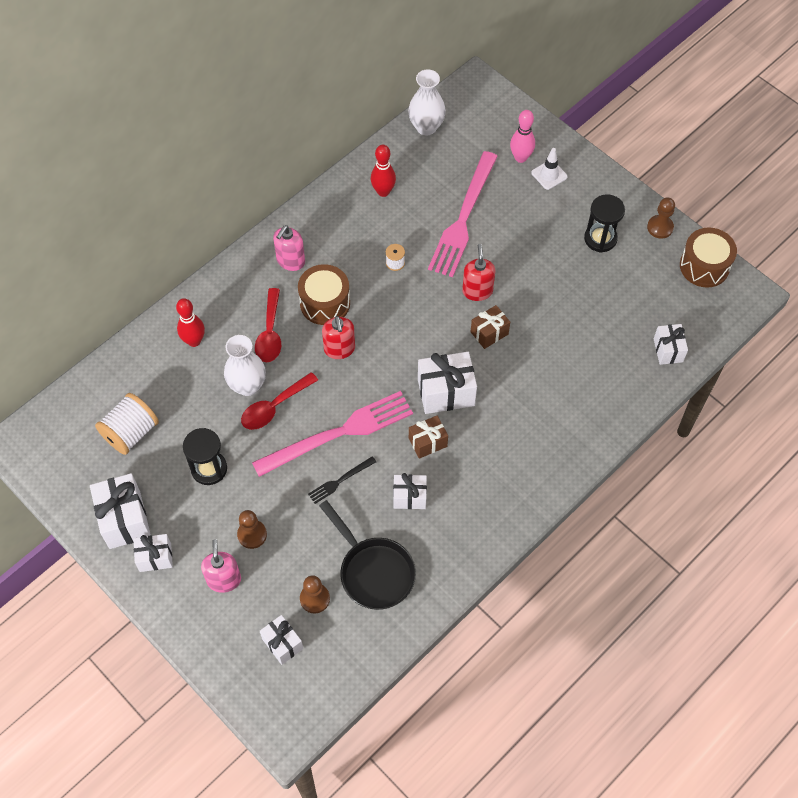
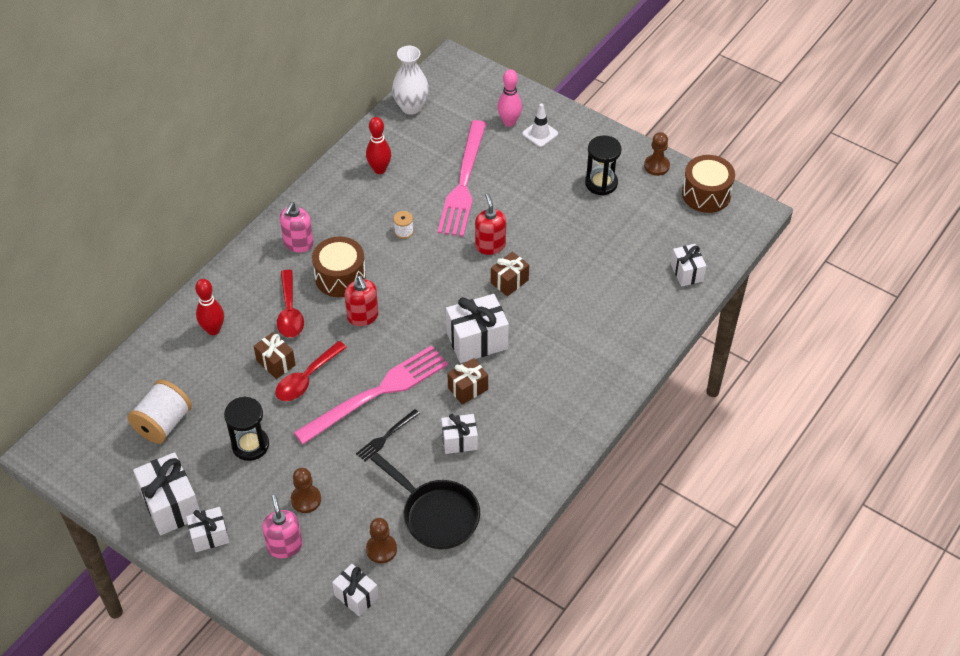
camera: 10 degrees left, 10 degrees down
white vase [224,335,266,396] -> brown gift [254,332,295,379]

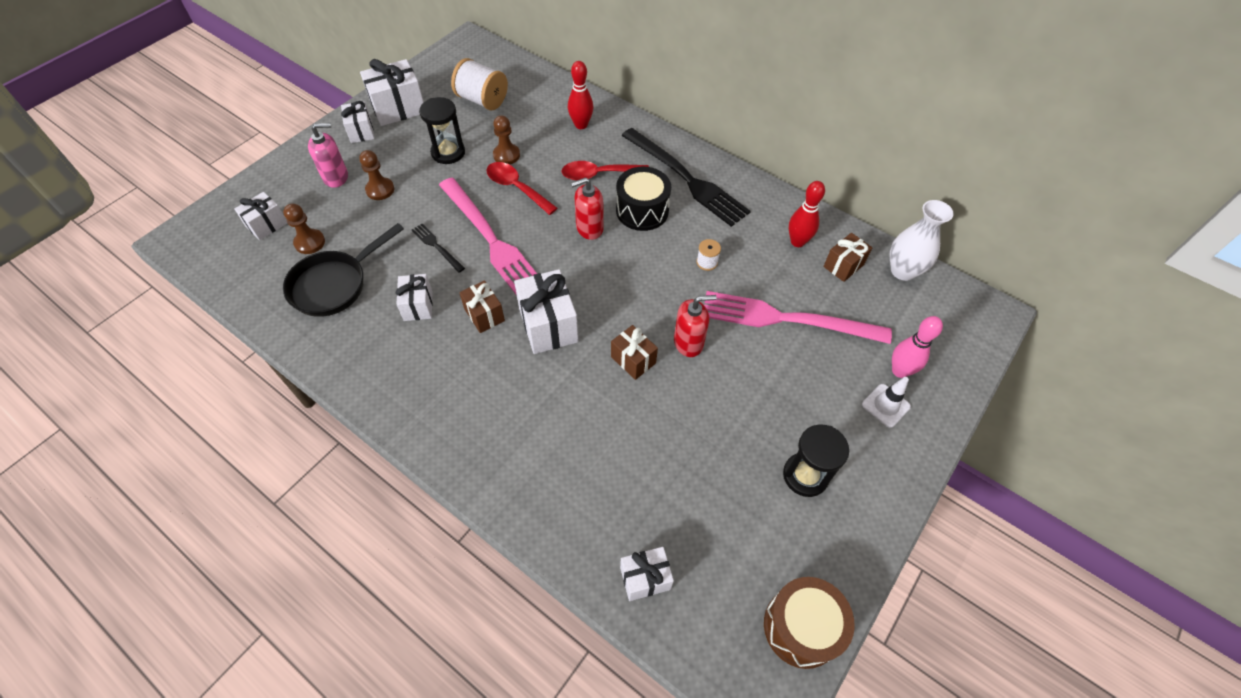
camera: 90 degrees right, 5 degrees up
brown gift [254,332,295,379] -> brown gift moved to [823,233,873,282]
pink soap dispenser [280,202,313,252] -> black fork [621,128,751,227]
brown drum [312,236,366,297] -> black drum [616,167,671,231]
brown pawn [644,132,670,176] -> brown pawn moved to [493,115,520,165]

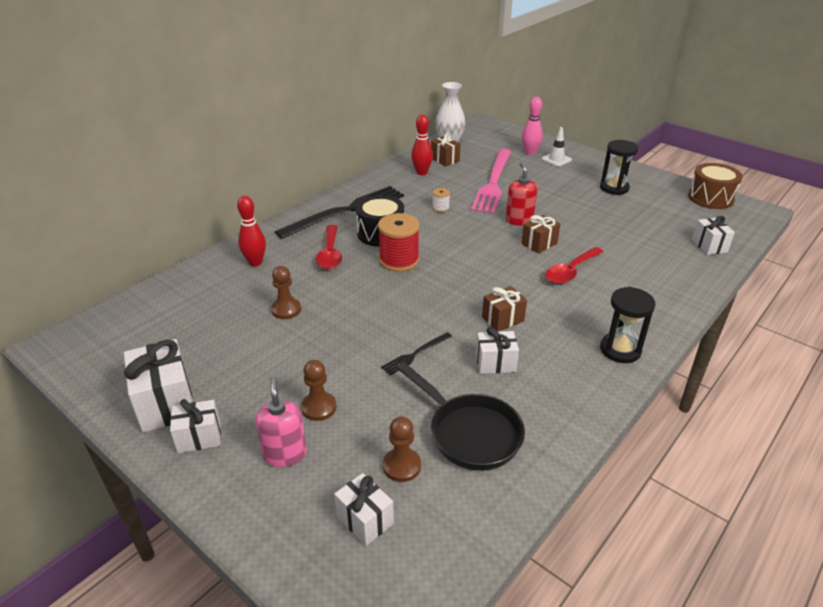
camera: 85 degrees left, 20 degrees down
black hourglass [419,97,465,164] -> black hourglass moved to [600,287,655,363]
pink fork [439,178,537,296] -> none
white spool [451,58,508,111] -> none
red spoon [486,162,558,215] -> red spoon moved to [545,247,604,284]
white gift [514,269,578,354] -> none
red soap dispenser [571,177,604,240] -> red spool [378,213,420,272]

